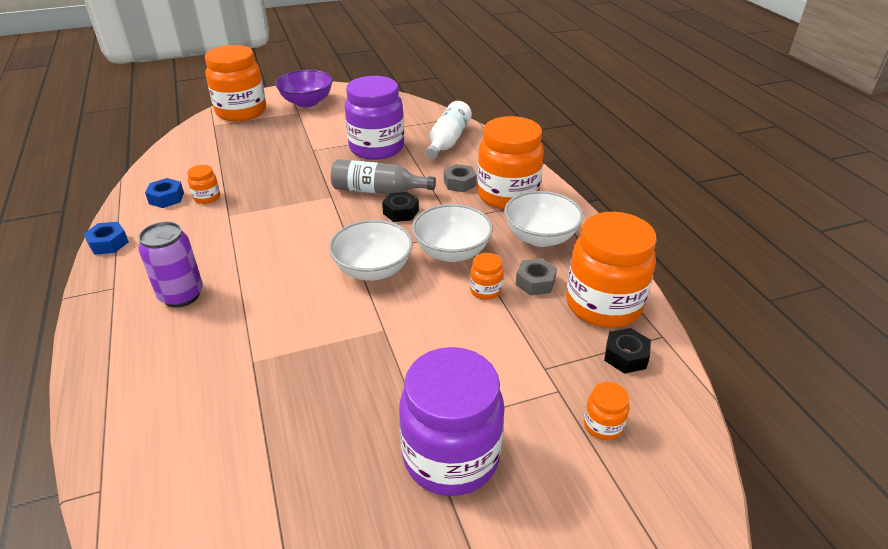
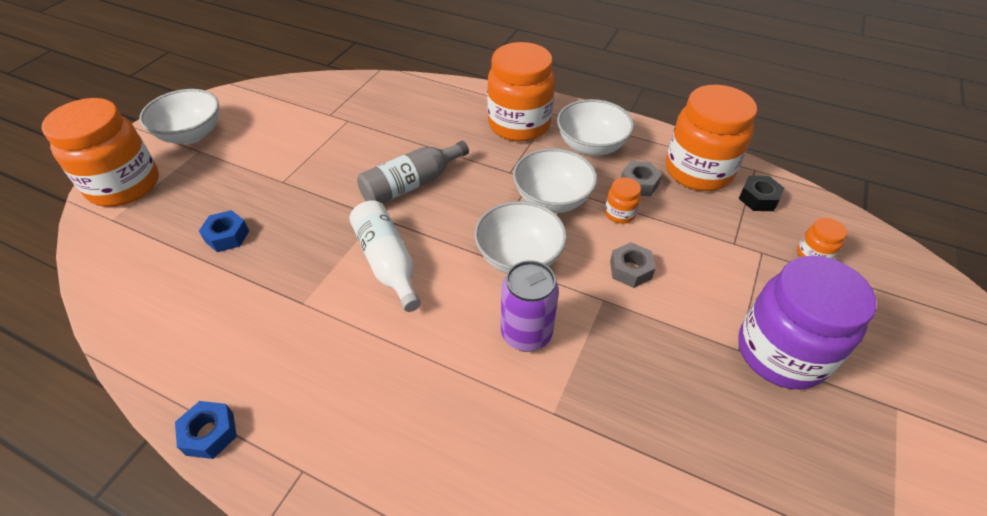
camera: 45 degrees left, 10 degrees up
purple can [138,221,203,308] -> purple can moved to [501,260,559,352]
blue nut [145,178,184,208] -> blue nut moved to [199,210,249,252]
orange jar [187,165,220,204] -> none
purple bowl [275,70,333,107] -> white bowl [139,89,219,144]
purple jar [345,76,404,160] -> none
black nut [382,192,419,222] -> none
white bottle [426,101,472,159] -> white bottle moved to [349,201,421,312]
grey nut [444,164,477,192] -> grey nut moved to [610,242,656,288]

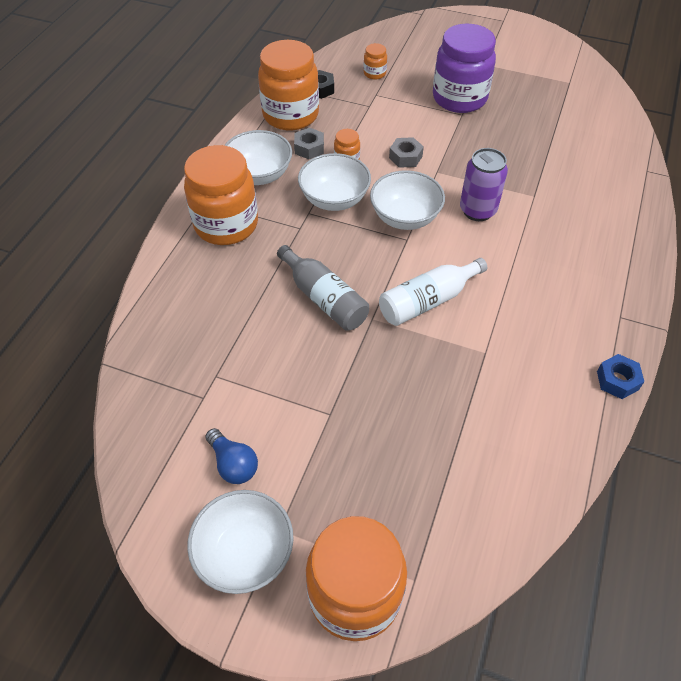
camera: 95 degrees left, 5 degrees up
blue nut [199,210,249,252] -> none
none -> blue light bulb [205,428,258,484]

